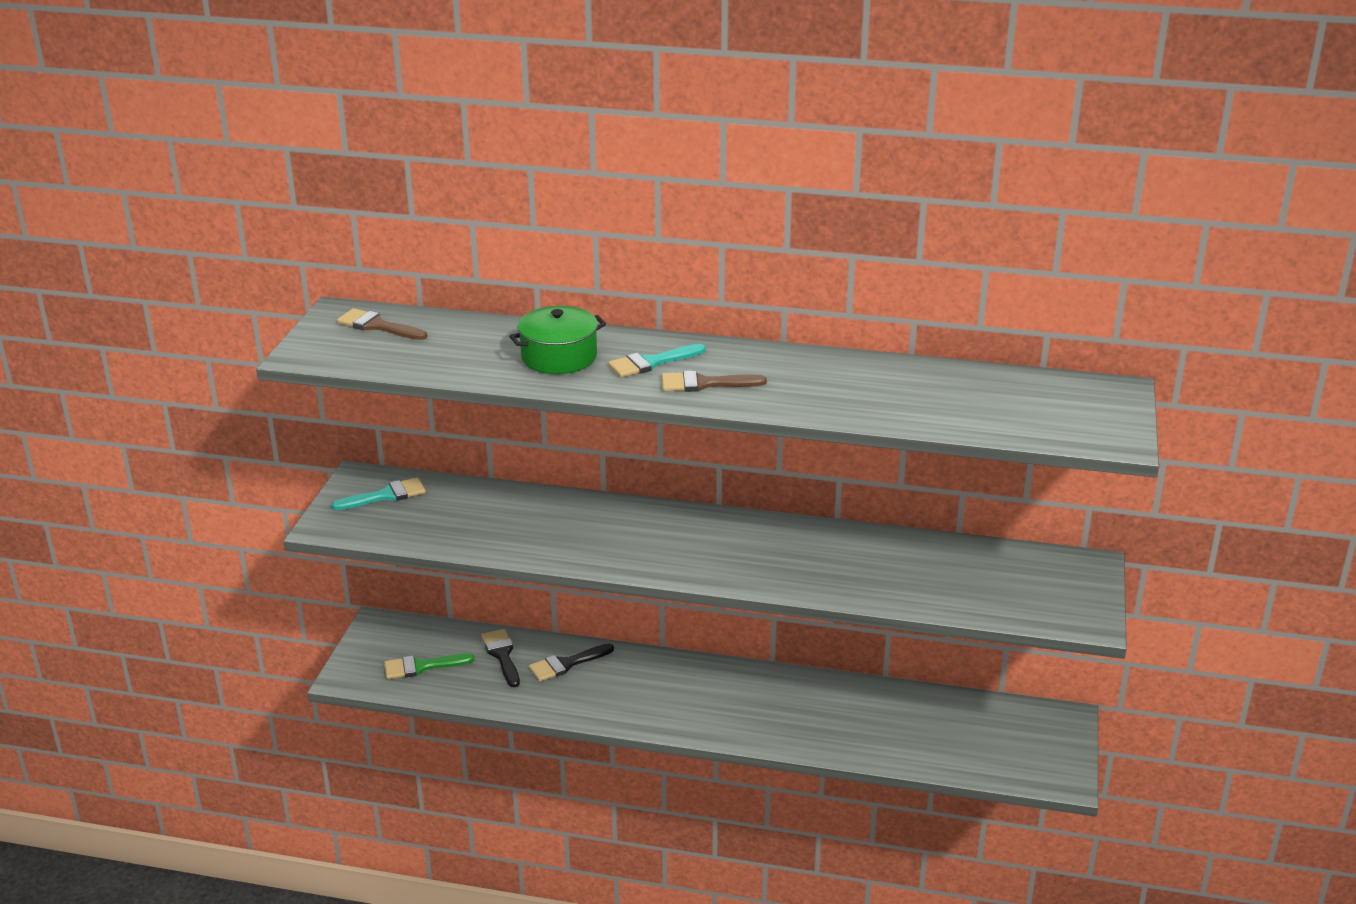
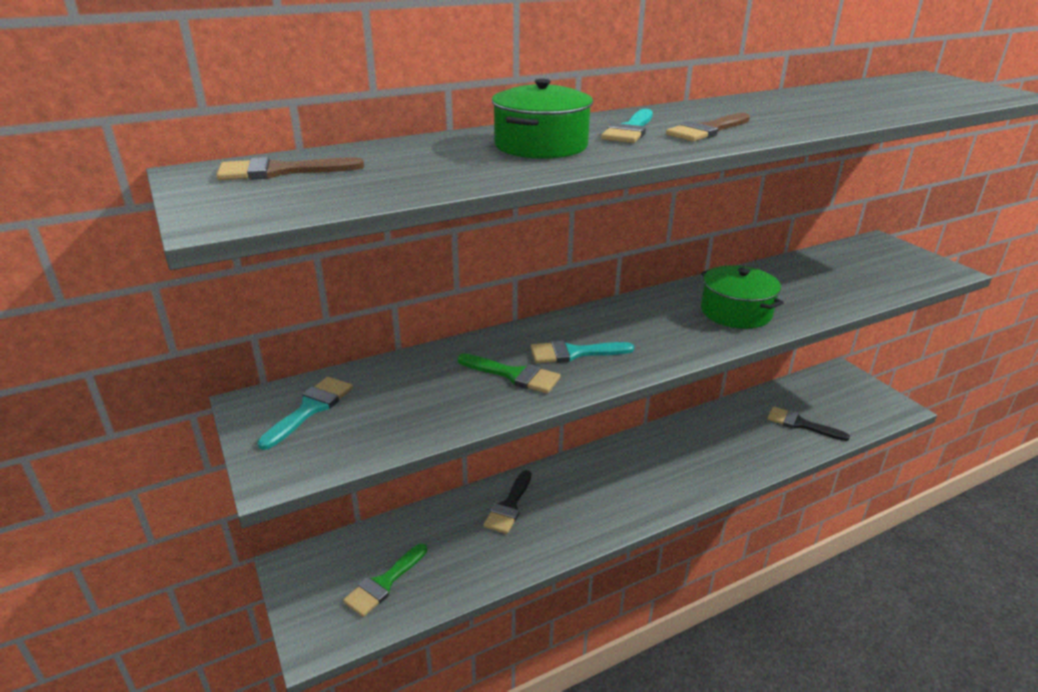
camera: 40 degrees left, 0 degrees up
black brush [482,629,520,687] -> black brush moved to [767,406,850,441]
none -> green brush [458,354,561,394]
none -> turquoise brush [531,340,634,363]
none -> green pot [701,265,784,329]

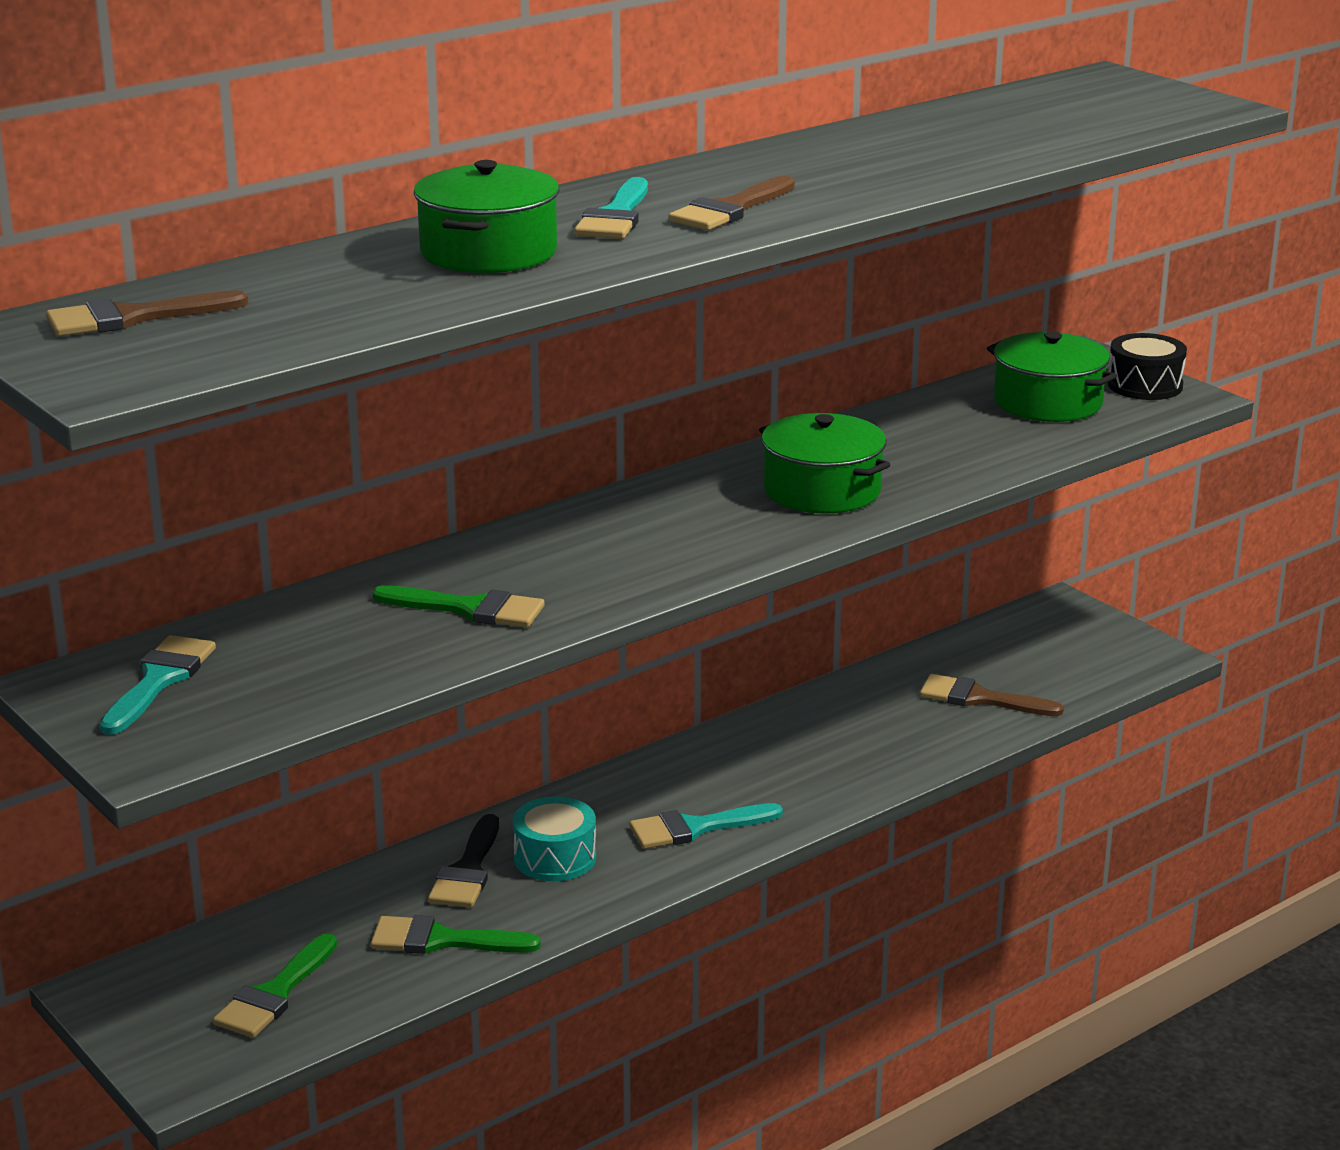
camera: 10 degrees left, 5 degrees down
turquoise brush [531,340,634,363] -> turquoise brush moved to [629,803,783,849]
black brush [767,406,850,441] -> brown brush [920,674,1064,716]
none -> green brush [371,915,541,954]
none -> turquoise drum [513,797,596,881]
none -> green pot [987,331,1117,422]
none -> black drum [1107,333,1187,400]

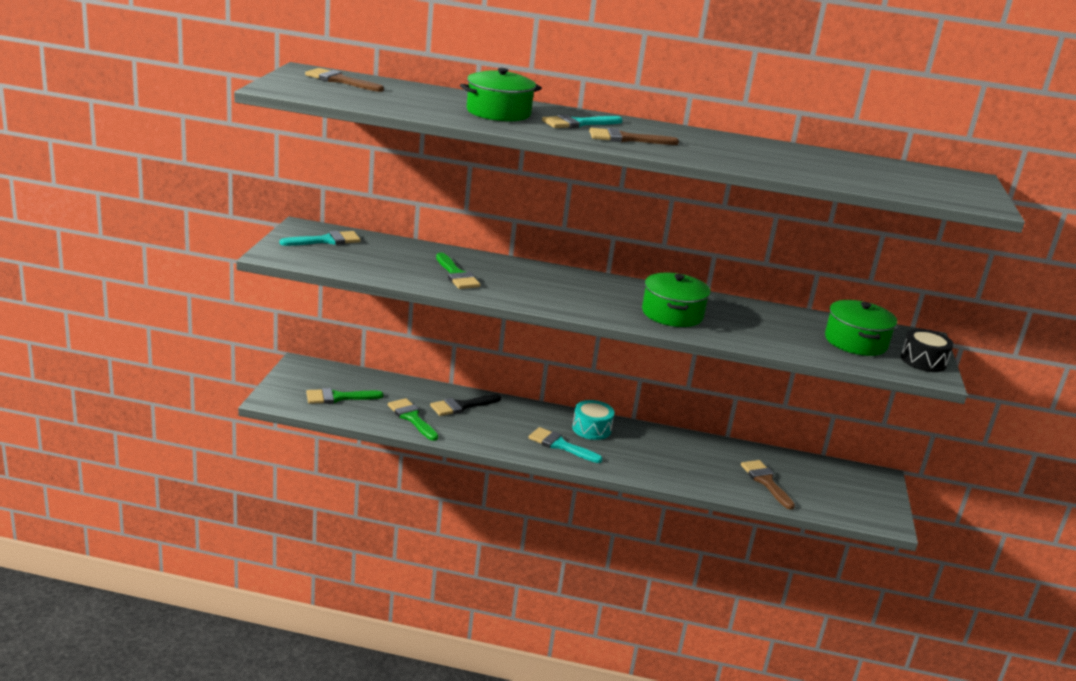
camera: 45 degrees right, 0 degrees up
turquoise drum [513,797,596,881] -> turquoise drum moved to [572,400,614,440]

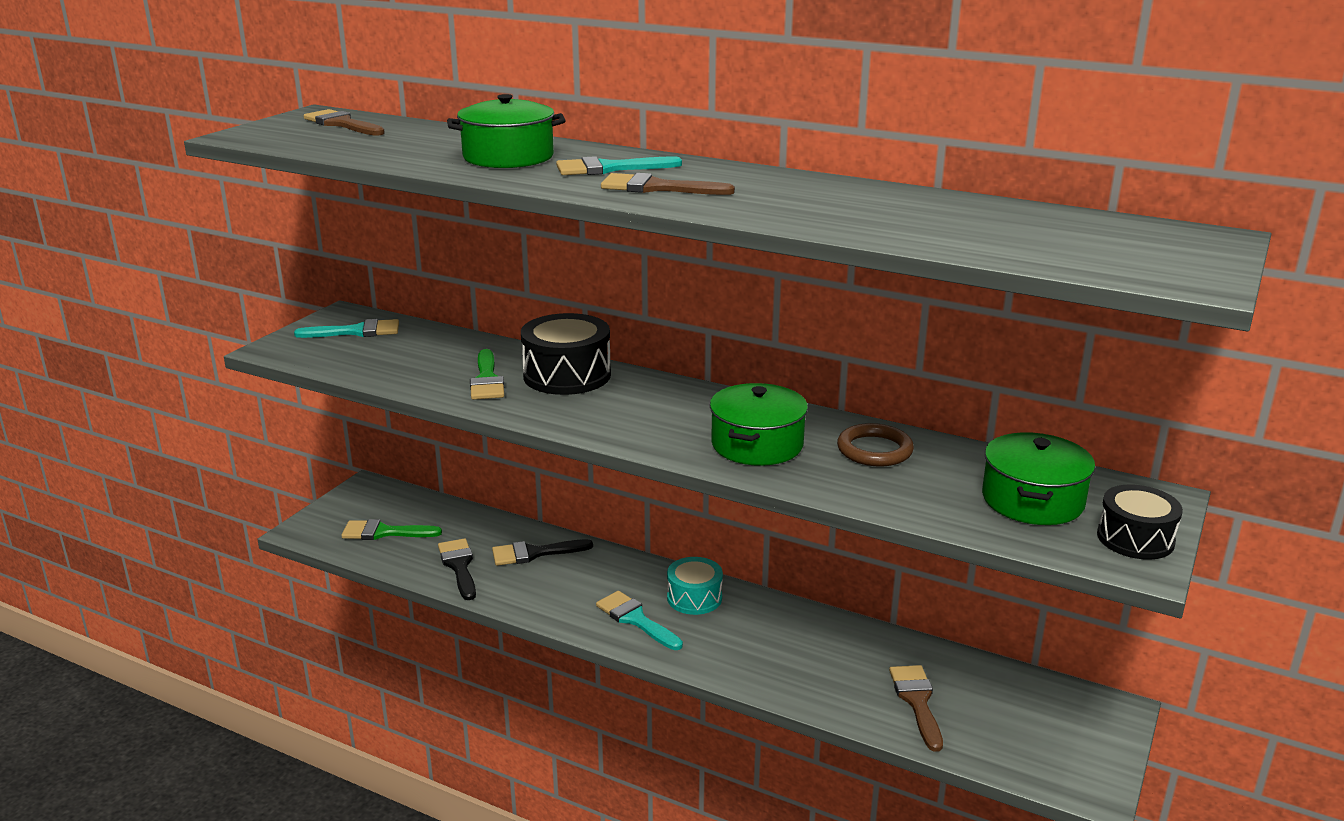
camera: 20 degrees right, 0 degrees up
green brush [388,398,438,441] -> black brush [438,538,476,600]
none -> black drum [521,313,611,395]
none -> brown ring [837,423,914,467]

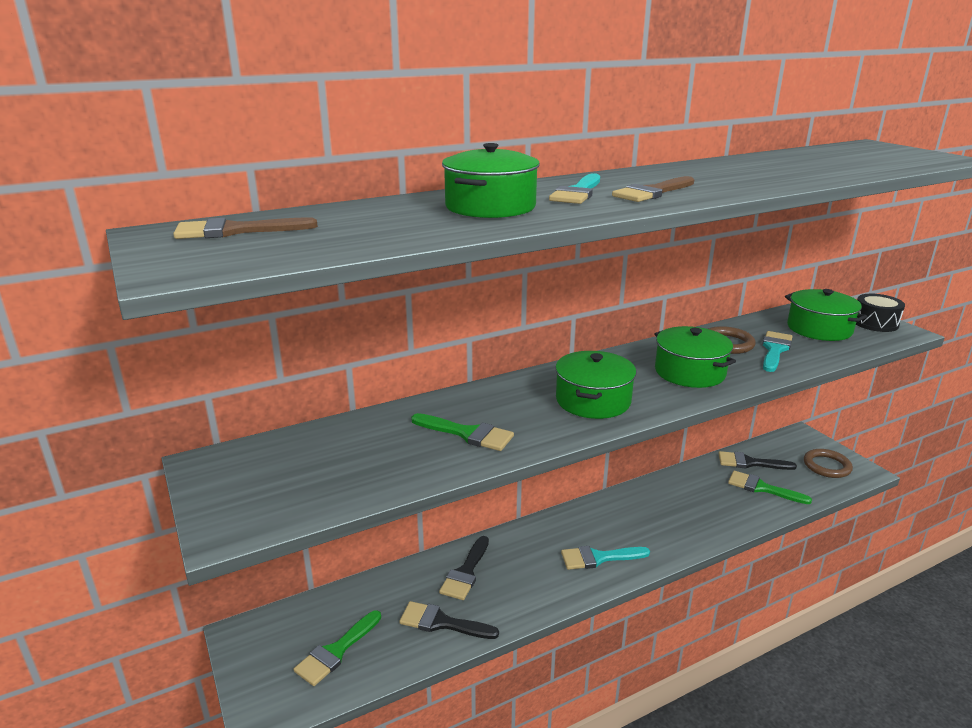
camera: 55 degrees left, 0 degrees up
turquoise brush [294,319,399,338] -> turquoise brush moved to [762,331,793,372]
black drum [521,313,611,395] -> none
turquoise drum [667,557,723,615] -> none
brown brush [889,665,943,752] -> green brush [728,471,812,504]
none -> green pot [555,351,636,419]
none -> black brush [718,451,797,470]
none -> brown ring [804,449,853,478]

